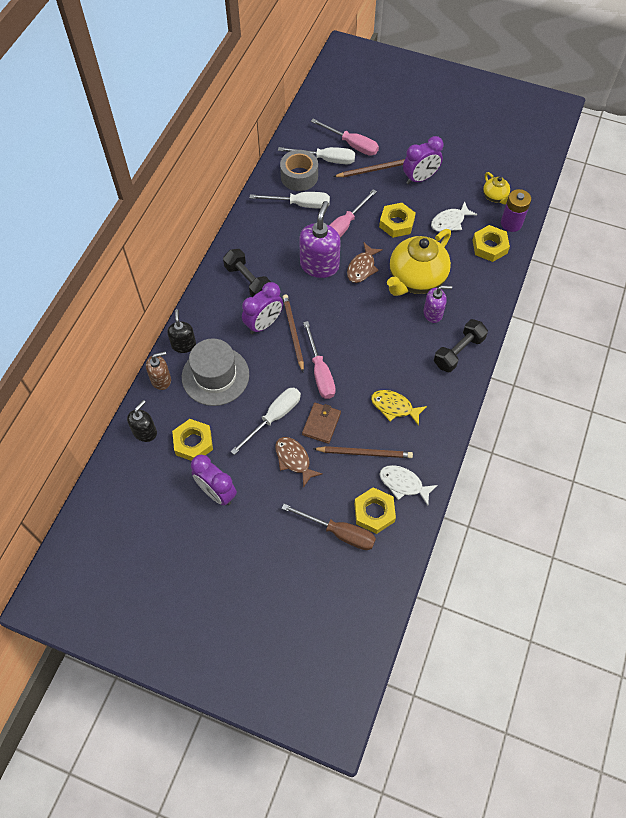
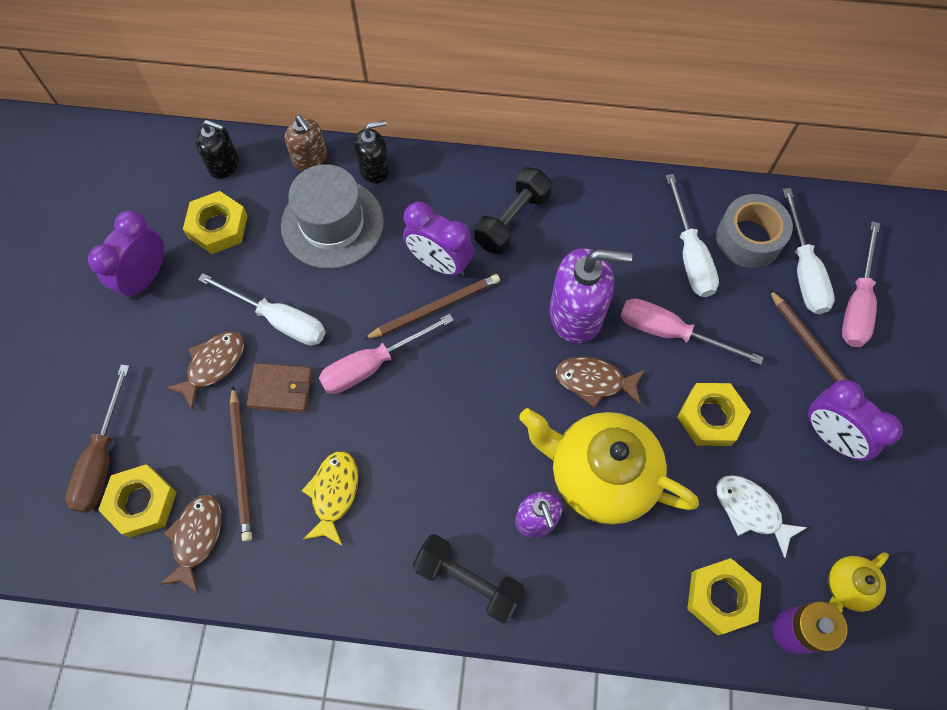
camera: 75 degrees right, 5 degrees up
white fish [379,465,438,505] -> brown fish [159,495,222,593]

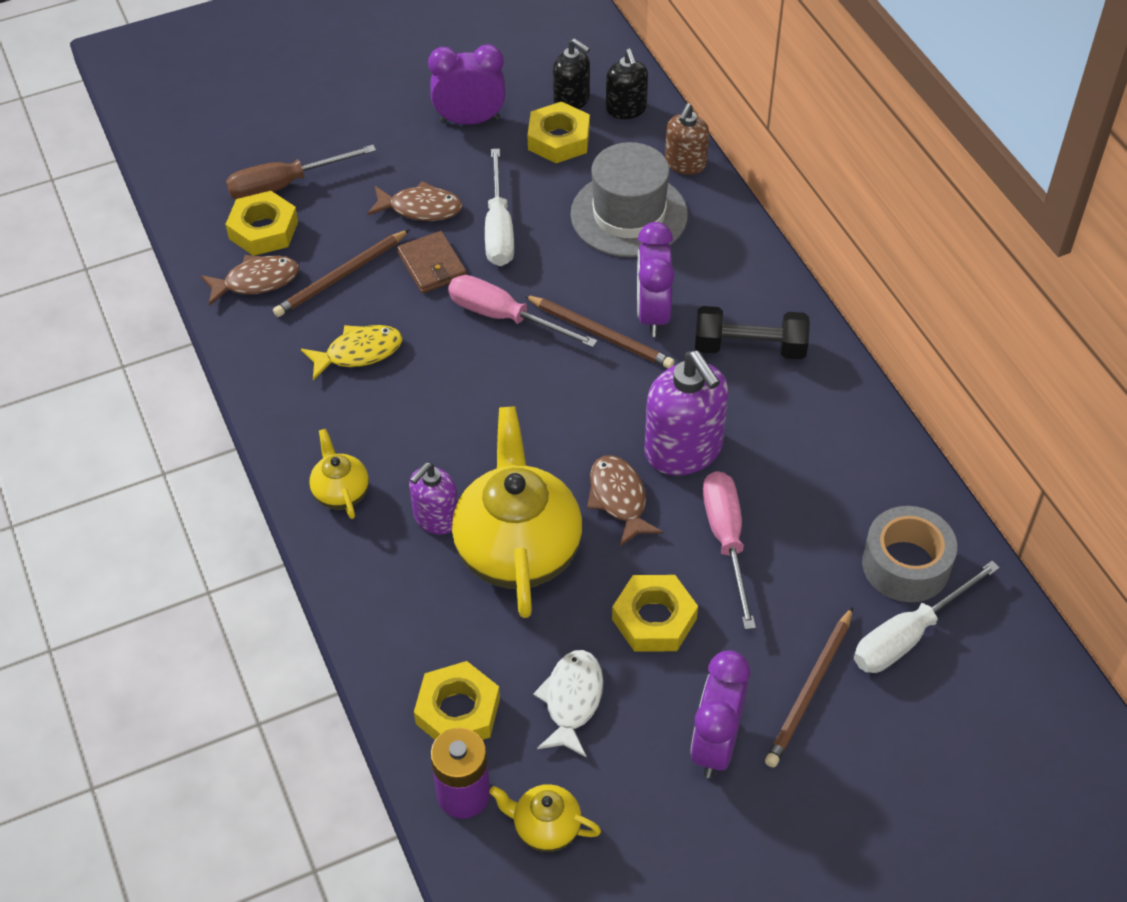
camera: 60 degrees right, 15 degrees down
black soap dispenser [354,120,390,184] -> black soap dispenser moved to [553,38,590,109]
black dumbbell [413,534,525,624] -> yellow teapot [309,429,369,519]
white screwdriver [666,174,719,297] -> none
pink screwdriver [842,221,880,347] -> none

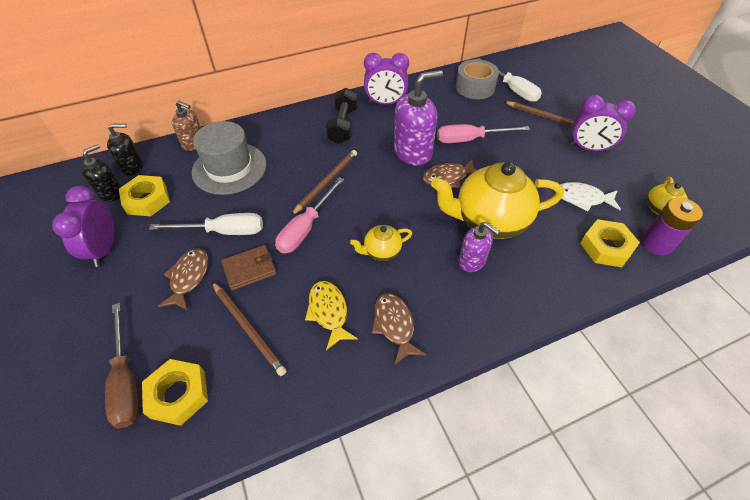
camera: 90 degrees left, 0 degrees up
brown fish [200,255,299,306] -> brown fish moved to [371,293,426,365]
yellow teapot [309,429,369,519] -> yellow teapot moved to [350,225,412,261]
yellow nut [612,575,698,652] -> none
purple clock [637,222,674,337] -> purple clock moved to [364,53,409,105]

